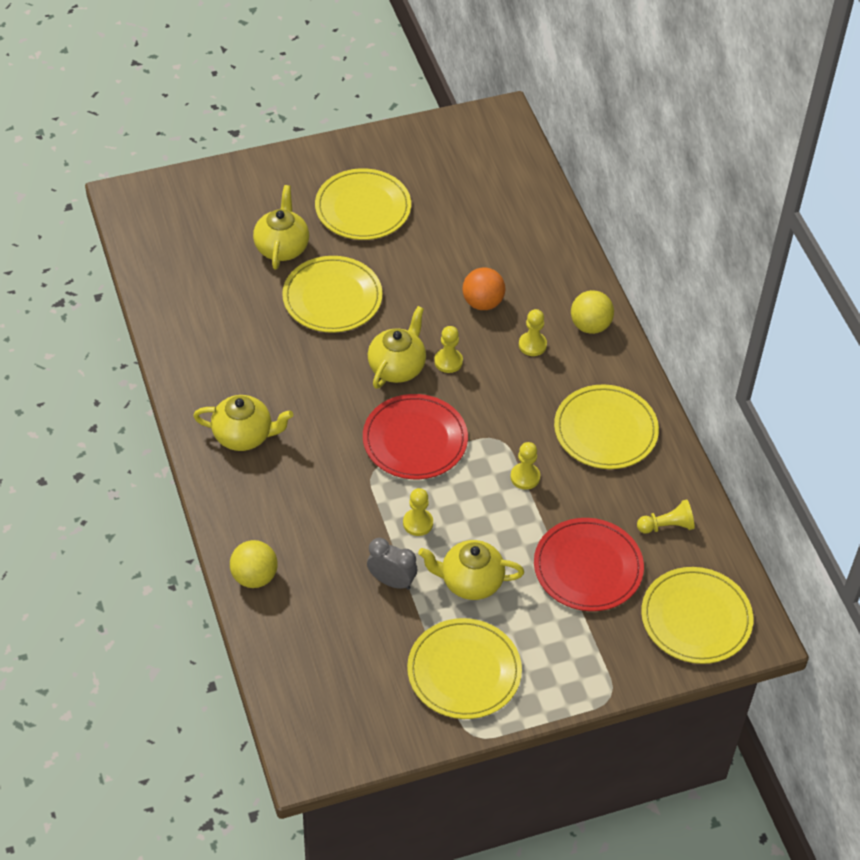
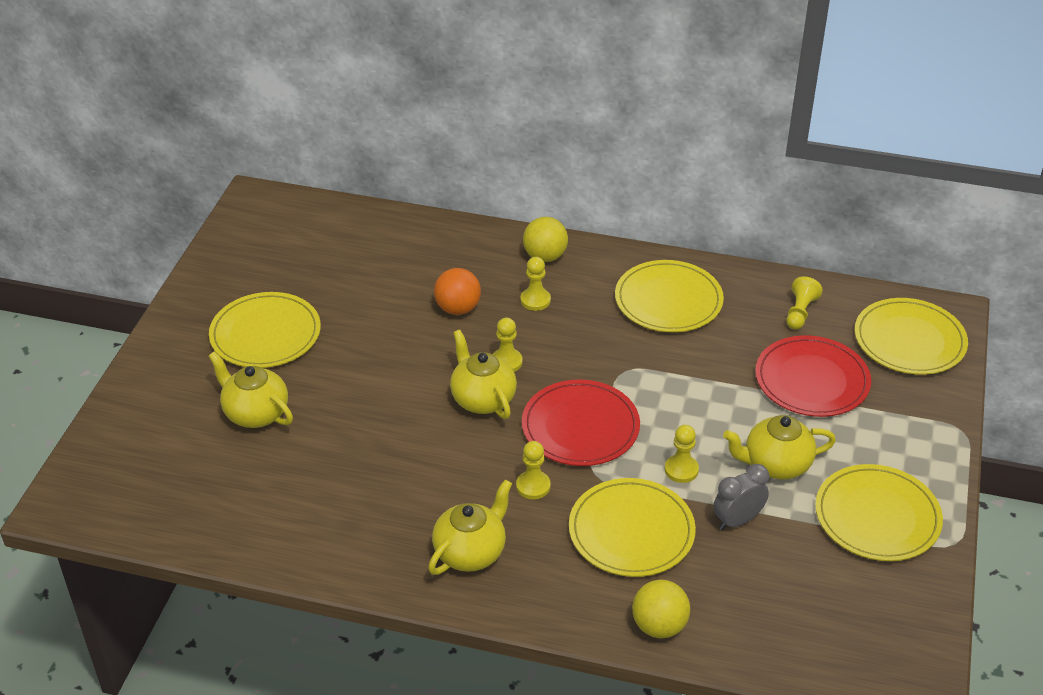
camera: 55 degrees left, 10 degrees down
yellow plate [282,256,382,333] -> yellow plate moved to [569,478,696,577]
yellow teapot [418,540,524,600] -> yellow teapot turned 45 degrees clockwise [723,415,836,479]
yellow pawn [510,442,540,490] -> yellow pawn moved to [516,441,551,499]

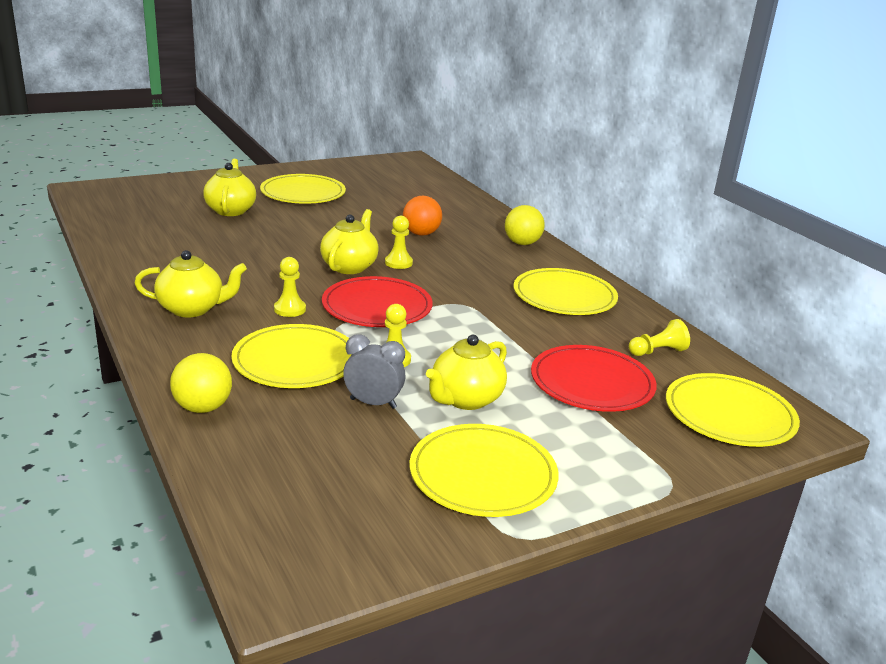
camera: 45 degrees right, 15 degrees down
yellow pawn [520,257,551,311] -> none
yellow teapot [723,415,836,479] -> yellow teapot turned 90 degrees counterclockwise [426,335,507,410]

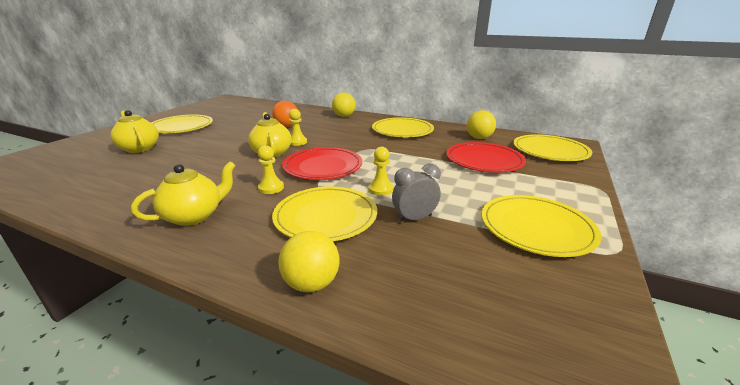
camera: 35 degrees left, 0 degrees up
yellow teapot [426,335,507,410] -> none
yellow pawn [629,319,690,356] -> yellow ball [466,110,496,139]

